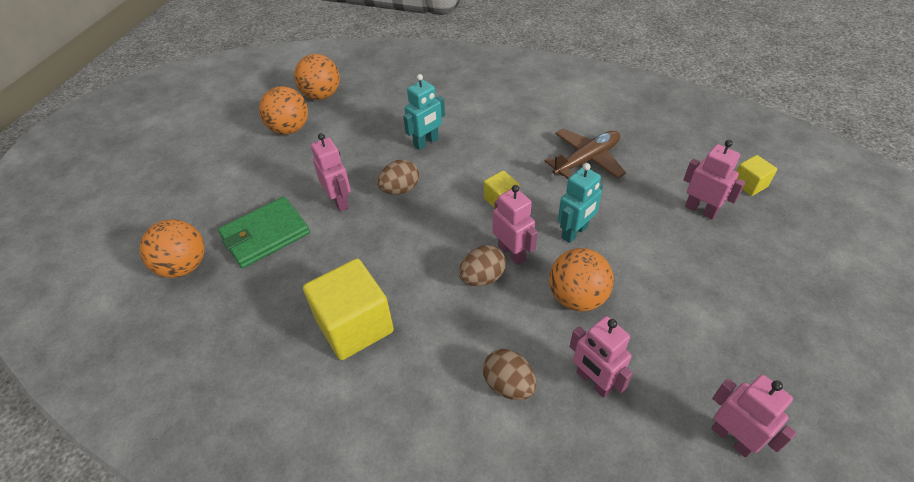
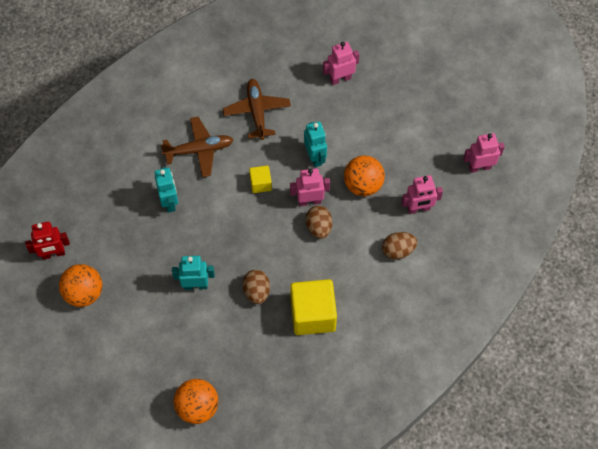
camera: 65 degrees left, 15 degrees up
green wallet [218,197,310,268] -> none
orange ball [294,54,340,100] -> red robot [25,222,70,260]
pink robot [311,133,351,212] -> turquoise robot [172,256,215,290]
brown egg [377,159,419,195] -> brown egg moved to [243,270,270,304]
yellow cube [736,155,777,196] -> none
none -> brown plane [160,117,234,177]

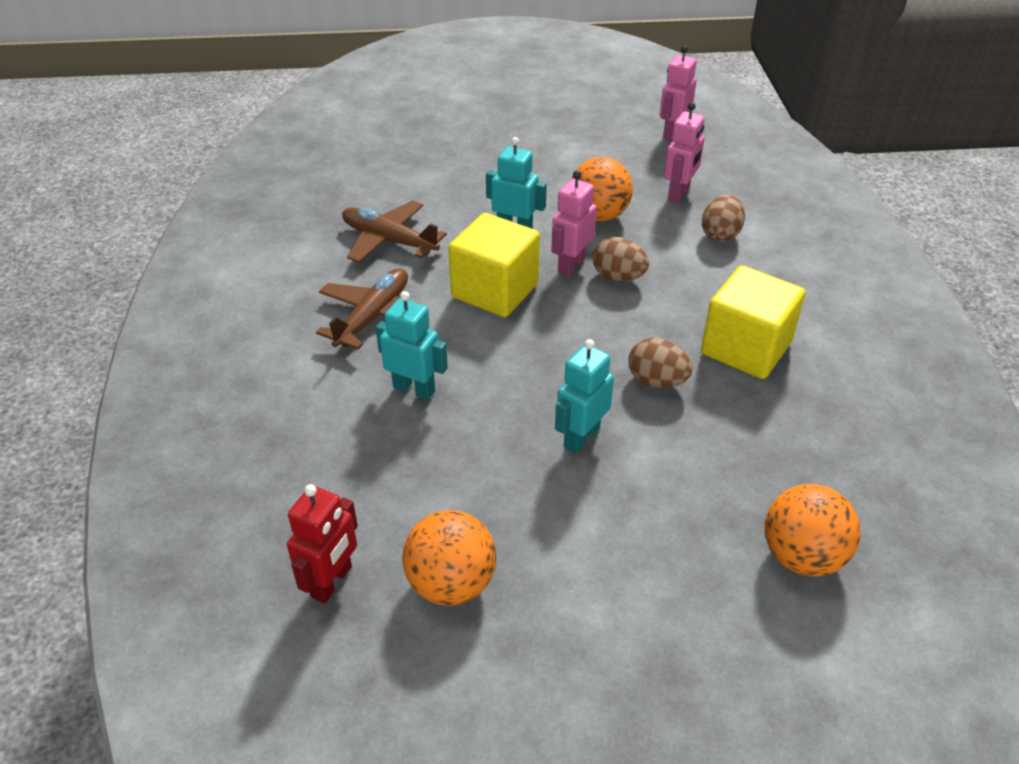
camera: 50 degrees left, 20 degrees down
yellow cube [249,165,272,193] -> yellow cube [448,213,540,317], size x2.00
pink robot [323,42,359,85] -> none

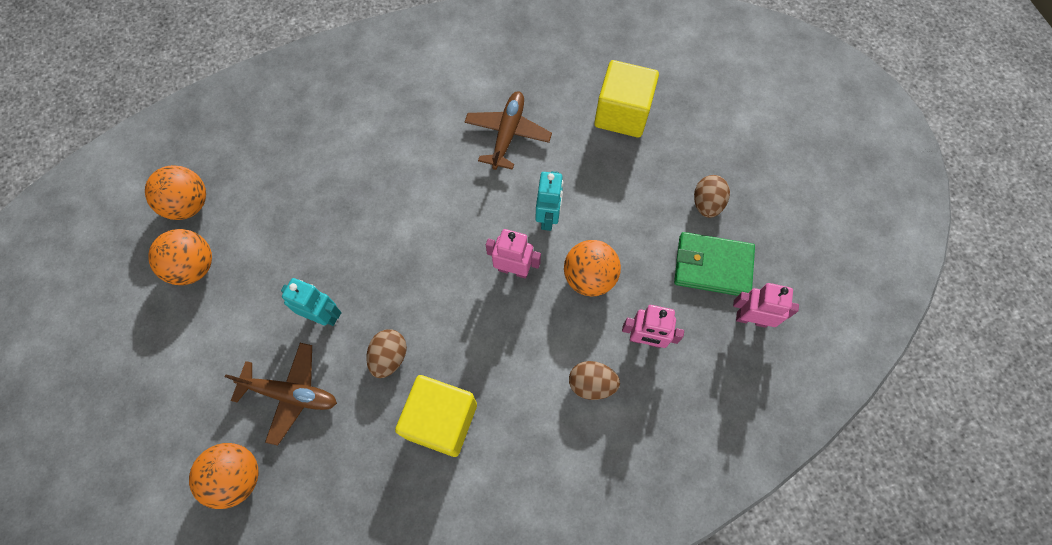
camera: 75 degrees right, 25 degrees up
red robot [287,484,358,603] -> orange ball [145,165,206,220]
brown plane [316,268,430,349] -> brown plane moved to [225,343,337,446]
turquoise robot [376,291,448,400] -> none
yellow cube [448,213,540,317] -> yellow cube moved to [594,60,659,137]
brown egg [593,237,649,281] -> brown egg moved to [694,175,730,218]
none -> green wallet [674,232,755,296]

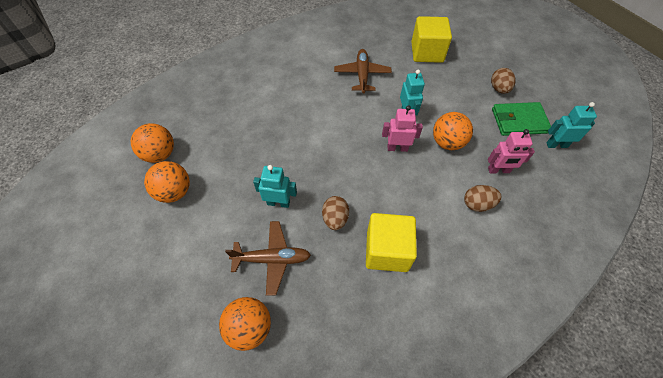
camera: 15 degrees left, 10 degrees down
pink robot [733,283,799,328] -> turquoise robot [546,102,597,148]

